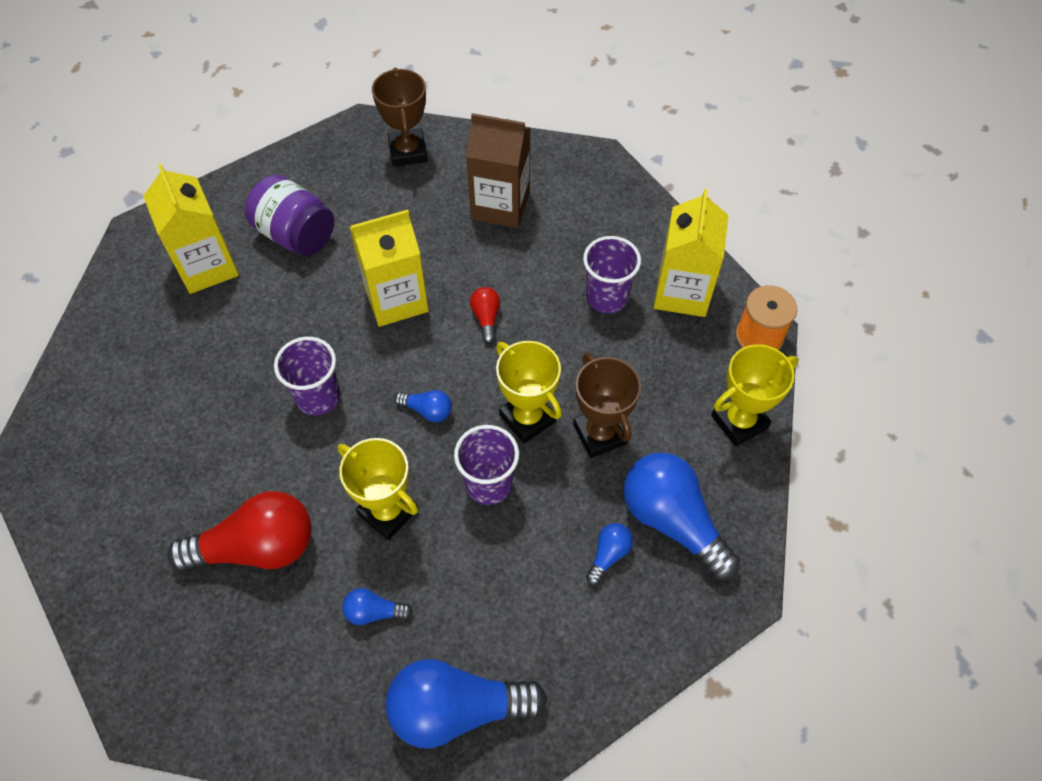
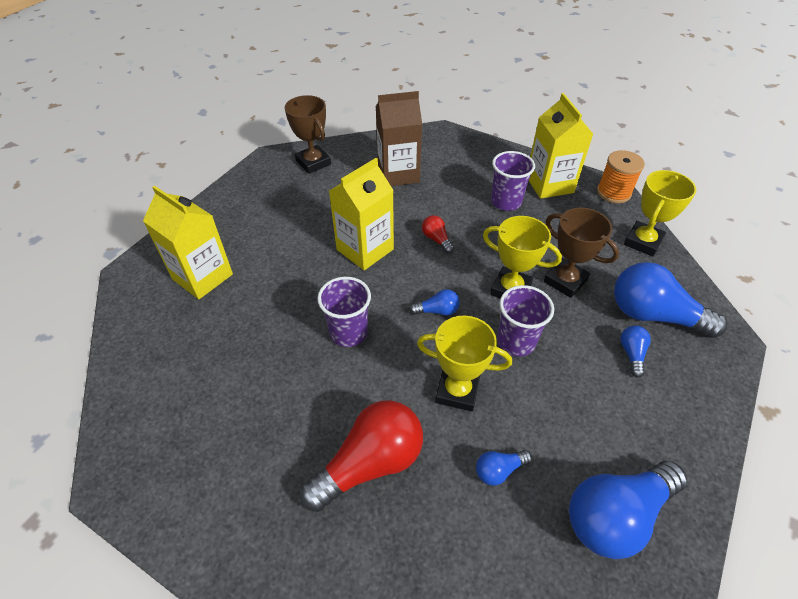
camera: 25 degrees left, 10 degrees down
purple jar [245,174,334,256] -> none

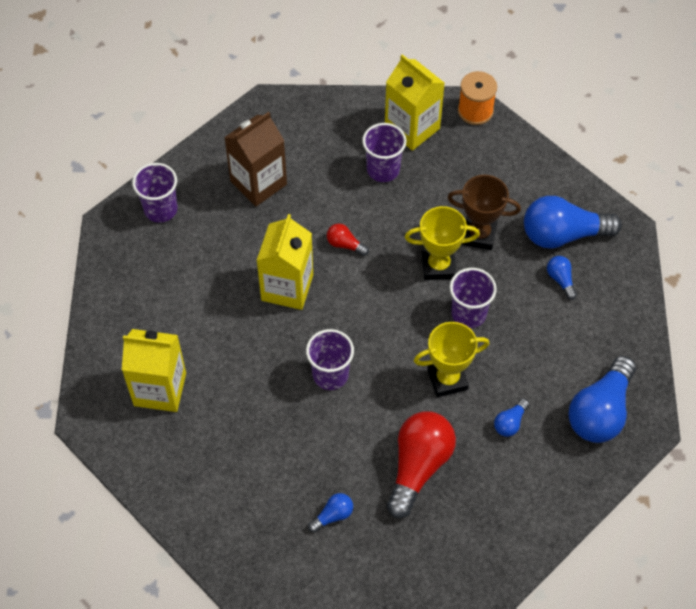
camera: 30 degrees left, 10 degrees up
brown trophy [285,95,331,174] -> purple cup [132,163,178,223]
blue light bulb [409,289,460,316] -> blue light bulb moved to [308,493,353,533]
yellow trophy [624,170,697,257] -> none

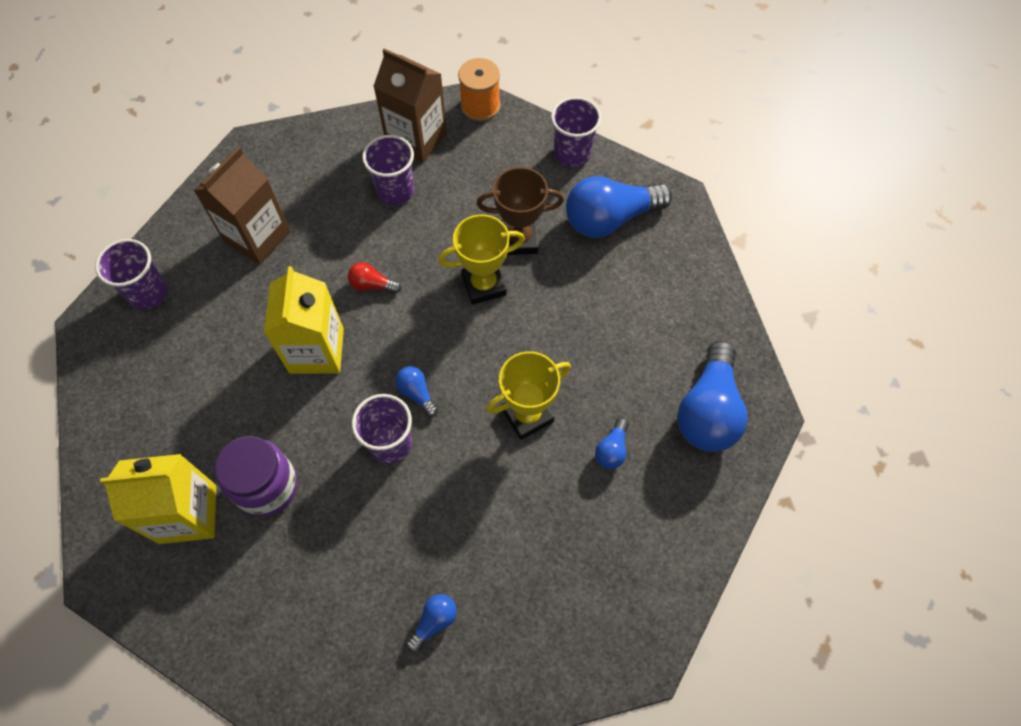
camera: 15 degrees left, 5 degrees up
yellow carton [385,54,445,151] -> brown carton [373,48,447,163]
red light bulb [387,411,456,518] -> none
purple cup [450,268,497,328] -> purple cup moved to [551,97,601,167]
blue light bulb [547,256,577,300] -> blue light bulb moved to [395,366,438,417]
none -> purple jar [215,436,298,517]

